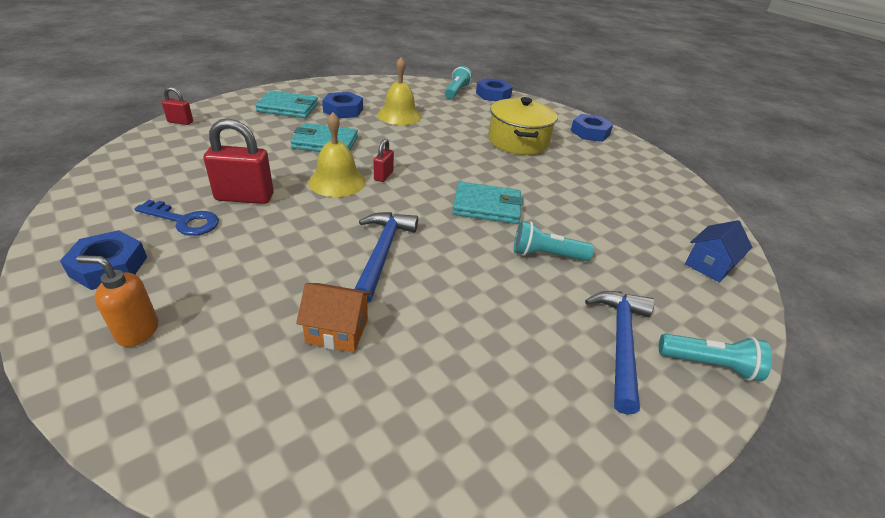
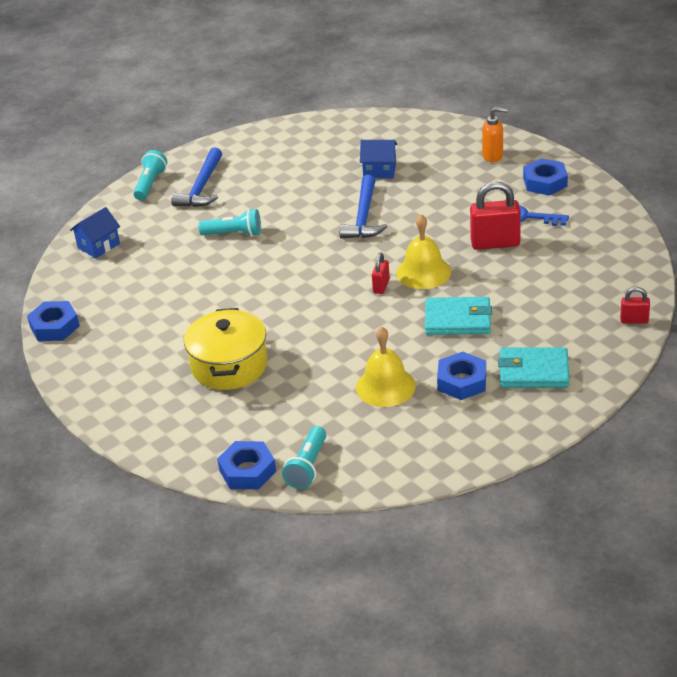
camera: 175 degrees left, 0 degrees up
orange house [296,283,372,353] -> blue house [360,140,397,178]
turquoise wallet [452,182,523,224] -> none
blue nut [571,114,613,142] -> blue nut moved to [27,301,80,341]
turquoise flashlight [659,333,772,381] -> turquoise flashlight turned 90 degrees clockwise [133,150,167,200]

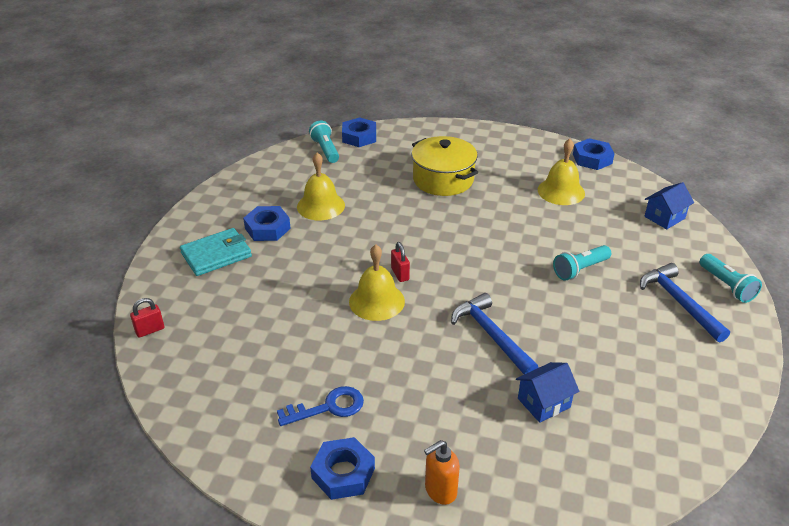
camera: 140 degrees right, 0 degrees up
blue house [70,207,120,258] -> blue house turned 45 degrees clockwise [644,182,694,229]
turquoise wallet [425,297,492,335] -> none
red padlock [470,182,521,250] -> none
none -> yellow bell [538,139,585,205]

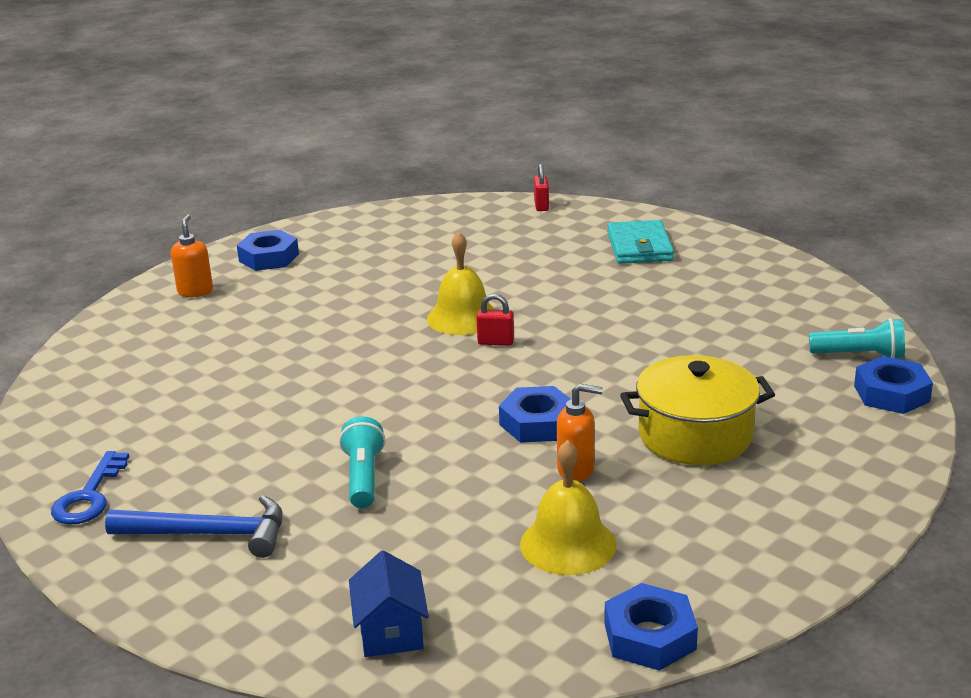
camera: 120 degrees right, 10 degrees down
blue nut [243,206,291,241] -> blue nut moved to [499,386,571,443]
blue key [277,386,364,426] -> blue key moved to [51,451,129,525]
yellow bell [297,153,345,220] -> none
blue hammer [451,293,539,374] -> none
blue house [516,362,580,423] -> none
turquoise flashlight [700,254,762,303] -> none
none -> orange soap dispenser [557,384,603,482]

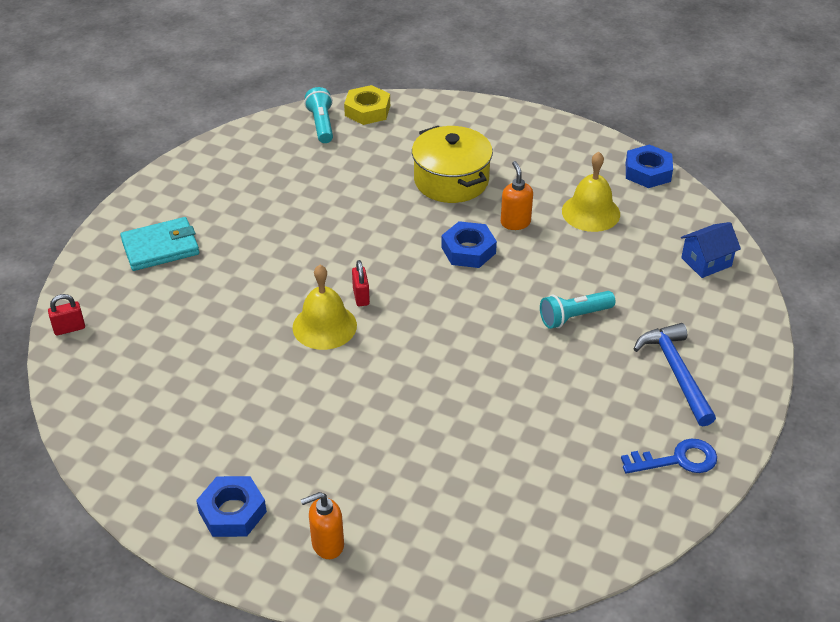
camera: 110 degrees left, 15 degrees up
blue nut [854,356,933,414] -> yellow nut [344,85,390,125]

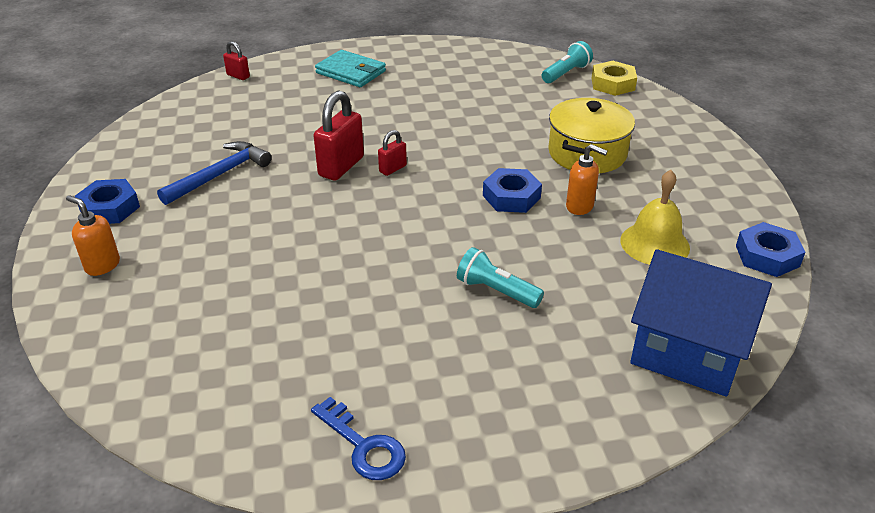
camera: 55 degrees right, 5 degrees down
yellow bell [293,265,357,350] -> red padlock [313,90,364,181]
orange soap dispenser [501,161,533,230] -> orange soap dispenser turned 75 degrees clockwise [566,144,608,215]
blue hammer [634,323,716,426] -> blue hammer moved to [157,141,272,205]
blue house [681,222,741,278] -> blue house [630,249,772,397], size x1.95

